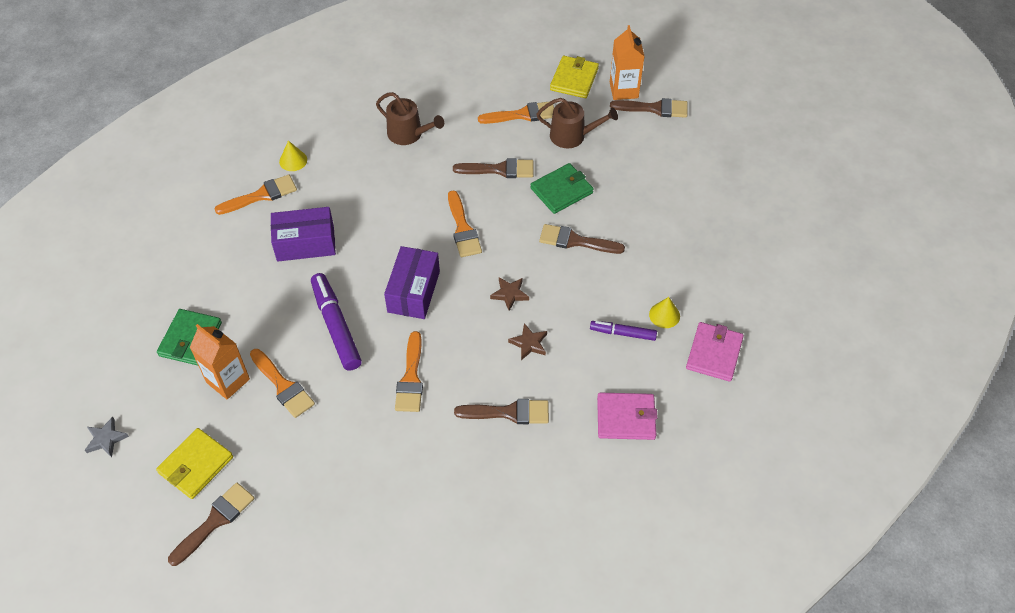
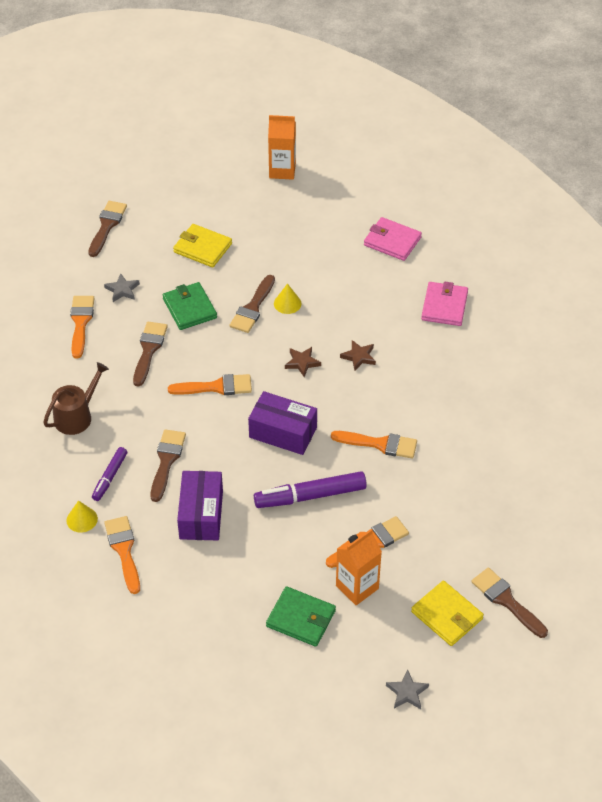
camera: 80 degrees left, 5 degrees down
brown brush [454,399,549,424] -> brown brush moved to [151,429,186,502]
brown watering can [536,98,618,148] -> grey star [104,273,140,302]
yellow wallet [550,56,599,98] -> yellow wallet moved to [173,224,232,267]
purple marker [590,321,657,341] -> purple marker moved to [92,447,127,501]
orange carton [610,25,645,100] -> orange carton moved to [268,115,296,180]
yellow cone [649,297,680,328] -> yellow cone moved to [274,283,302,314]

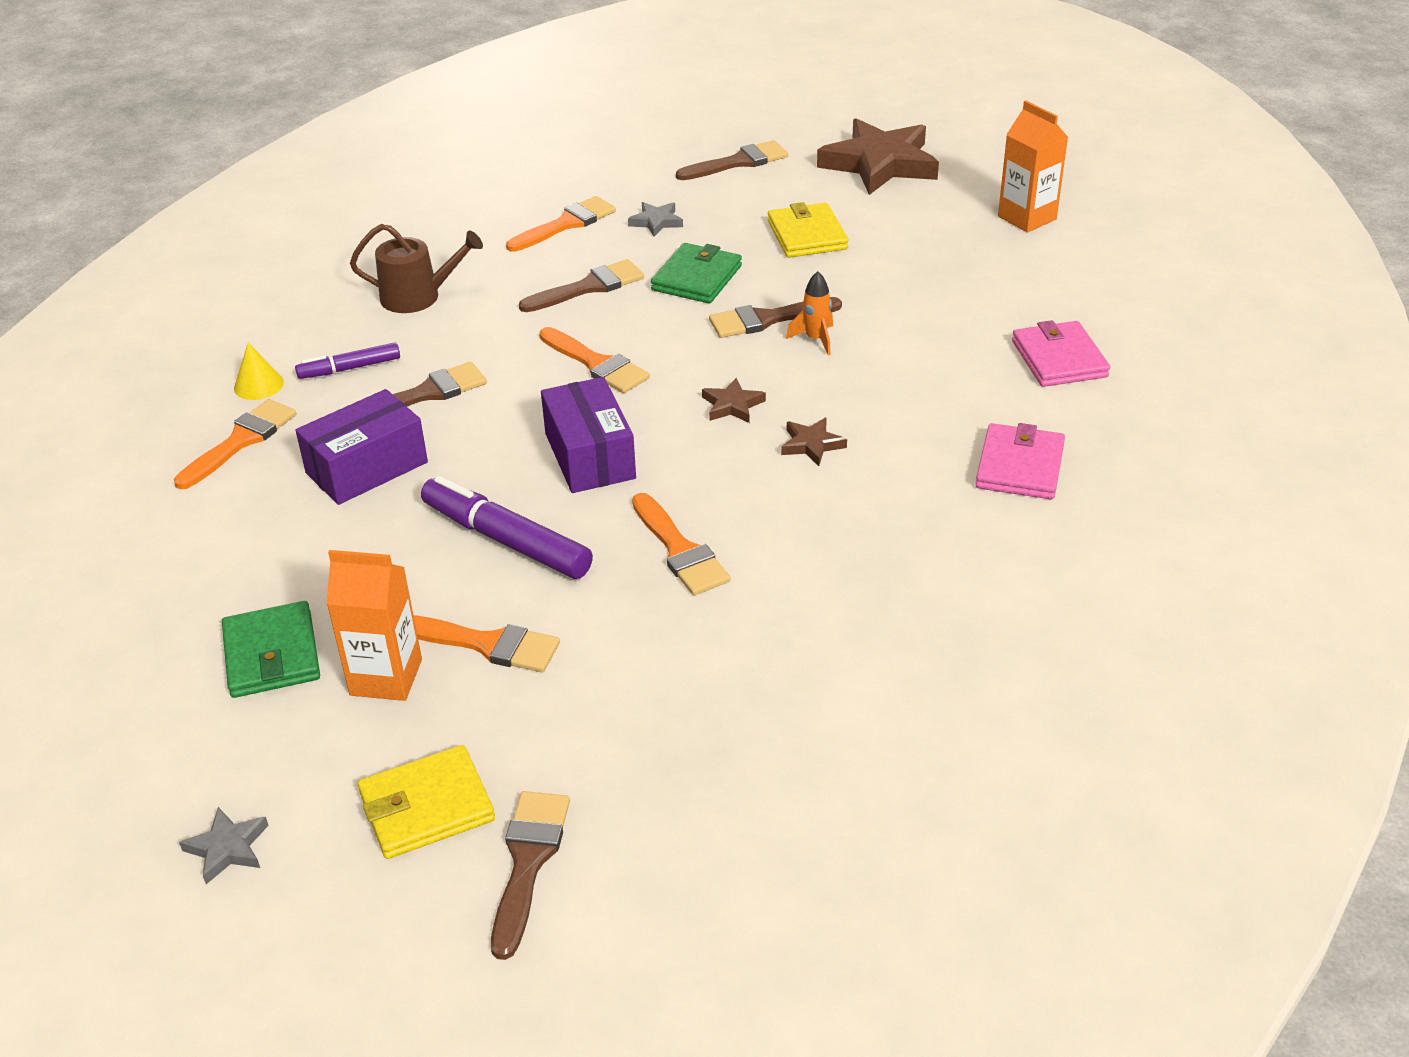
camera: 50 degrees right, 10 degrees down
yellow cone [274,283,302,314] -> orange rocket [786,271,833,356]
yellow wallet [411,581,484,646] -> yellow wallet turned 60 degrees clockwise [358,745,495,859]
pink wallet [421,281,468,326] -> pink wallet turned 45 degrees counterclockwise [975,423,1065,499]
none -> brown star [817,118,939,195]

